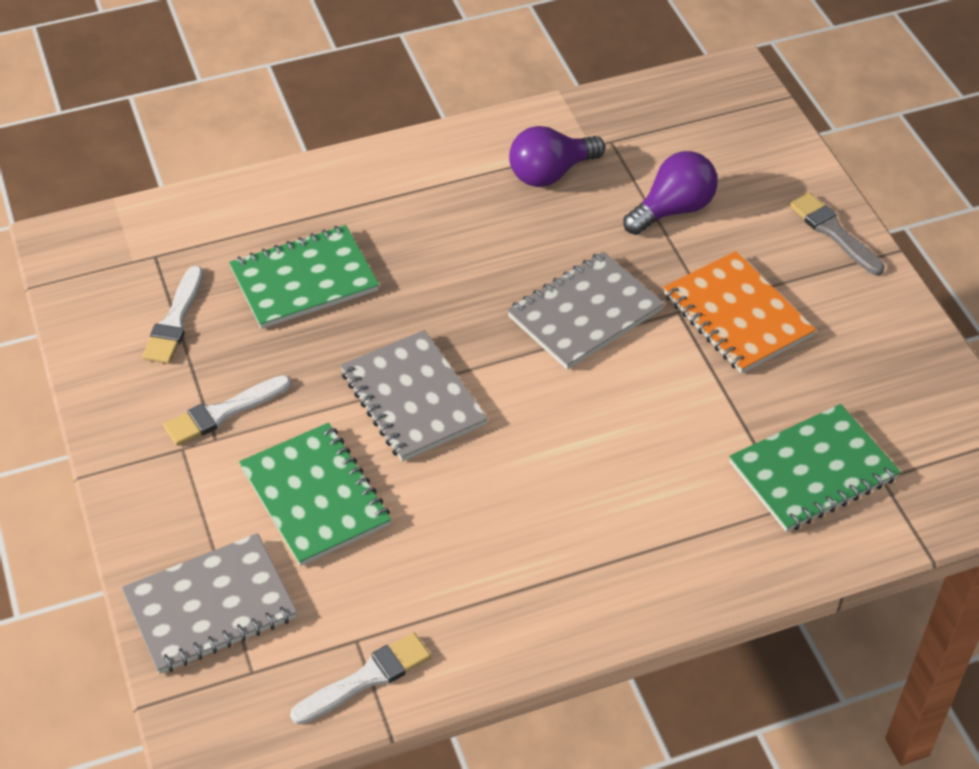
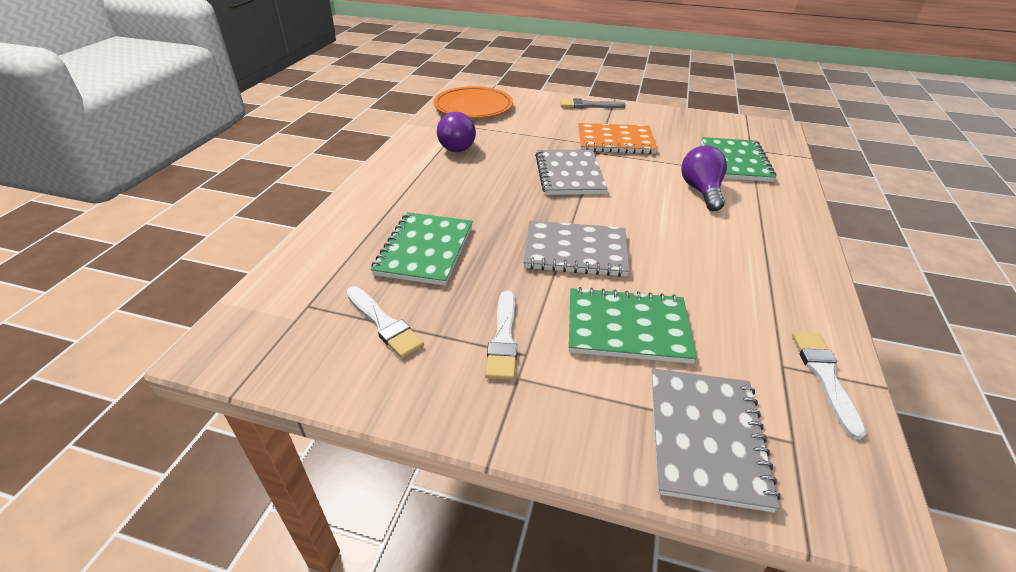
camera: 55 degrees left, 10 degrees down
purple light bulb [624,151,718,235] -> purple light bulb moved to [681,145,727,211]
none -> orange plate [433,86,513,118]

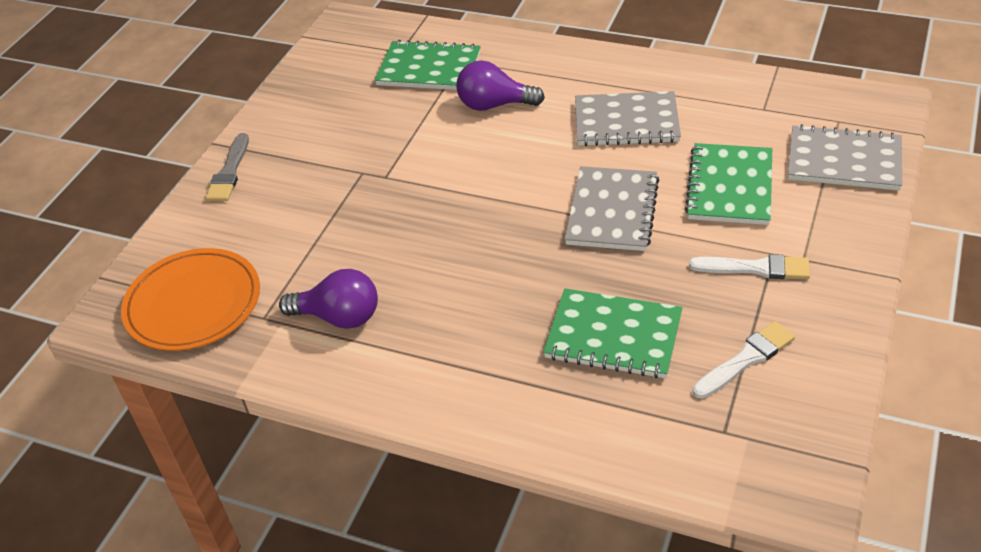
camera: 80 degrees left, 5 degrees up
grey notebook [535,149,608,195] -> grey notebook moved to [575,91,681,146]
orange notebook [578,123,658,154] -> none
white brush [792,332,866,440] -> none

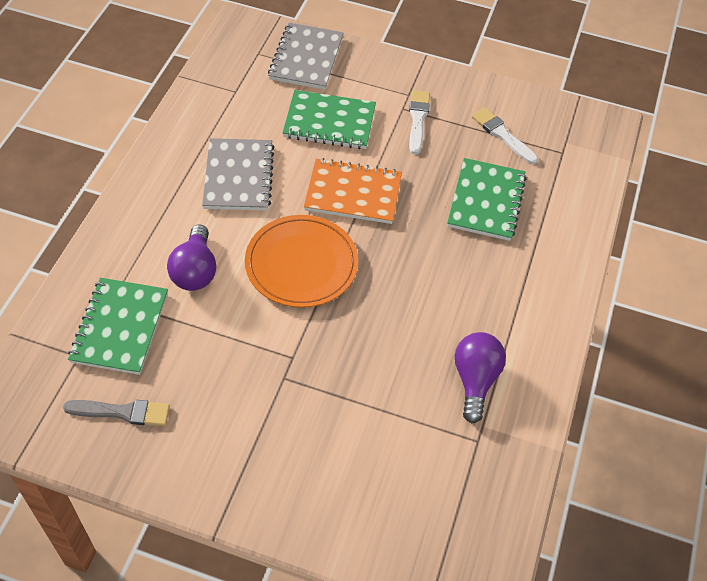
camera: 100 degrees left, 10 degrees up
orange plate [121,248,260,351] -> orange plate moved to [245,215,358,307]
grey brush [206,133,249,201] -> grey brush moved to [63,400,170,426]
grey notebook [565,166,659,251] -> orange notebook [304,158,402,224]

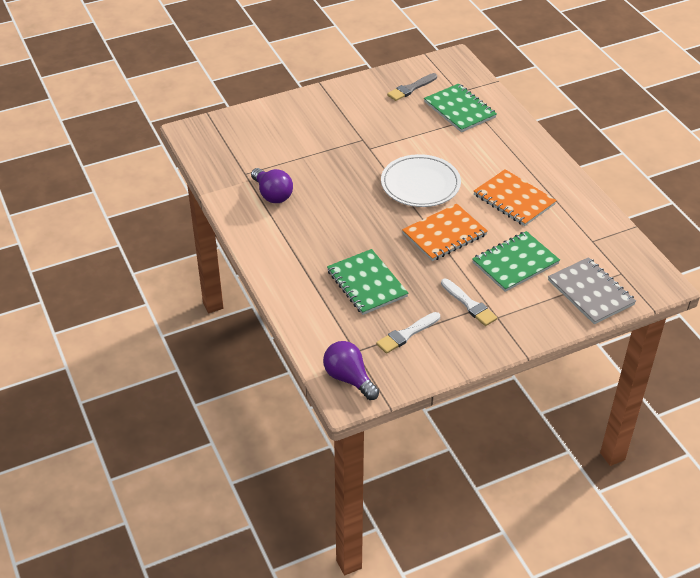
camera: 140 degrees right, 10 degrees down
purple light bulb [167,224,216,291] -> purple light bulb moved to [323,341,379,400]
grey notebook [202,138,274,211] -> orange notebook [474,169,557,226]
orange plate [245,215,358,307] -> white plate [381,154,461,207]
white brush [472,107,538,164] -> white brush turned 135 degrees clockwise [376,312,440,354]

